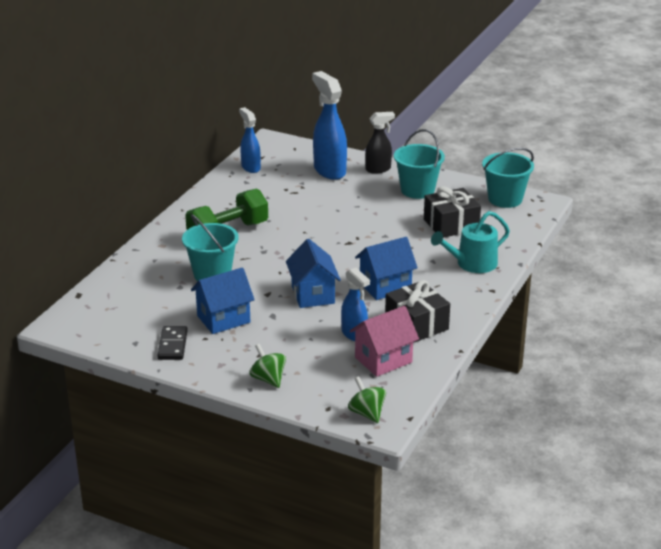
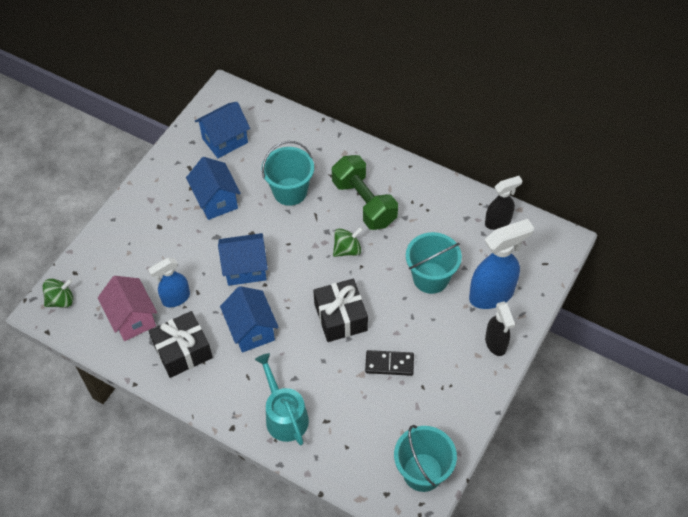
camera: 95 degrees right, 25 degrees up
black domino [157,326,188,360] -> black domino moved to [365,350,414,376]
blue spray bottle [239,107,261,173] -> black spray bottle [485,176,522,230]
green spinning top [250,344,286,388] -> green spinning top moved to [333,227,363,257]
turquoise bucket [394,129,445,199] -> turquoise bucket moved to [406,232,462,294]
black gift [424,186,481,238] -> black gift moved to [313,279,368,342]
none -> blue house [195,102,250,158]

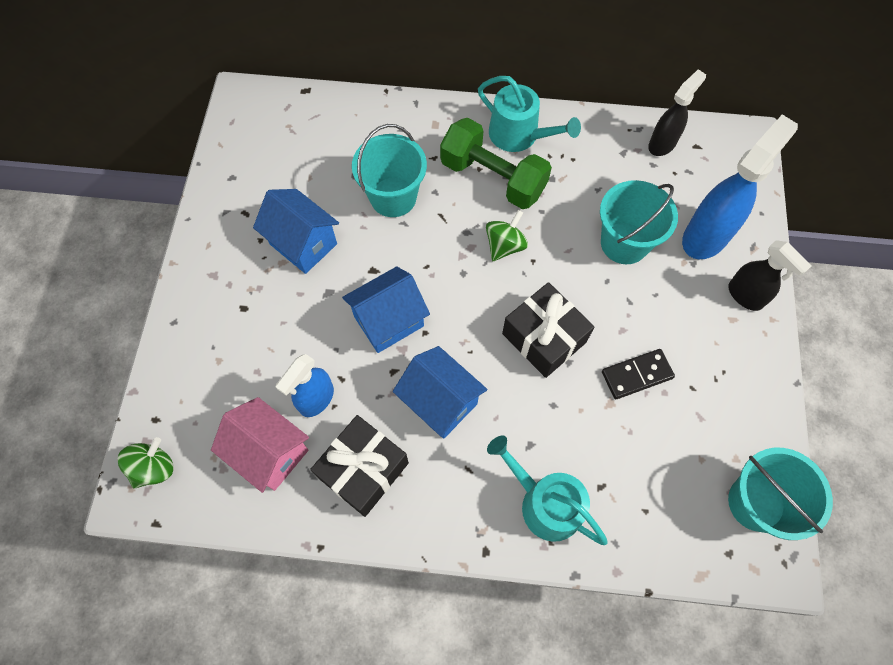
camera: 25 degrees left, 10 degrees up
blue house [195,102,250,158] -> none
none -> turquoise watering can [478,76,581,152]

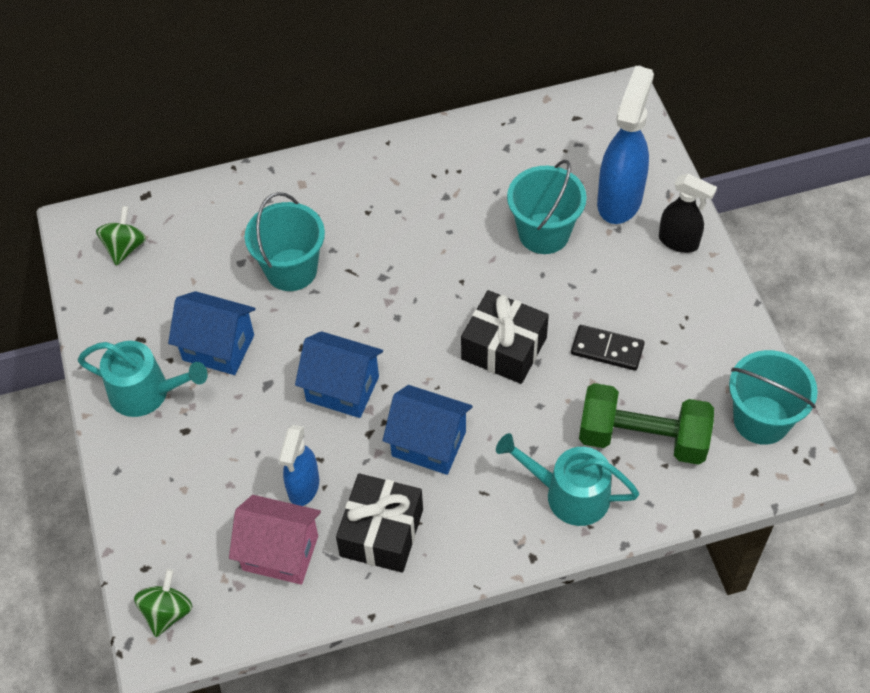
camera: 20 degrees left, 10 degrees down
blue house [342,266,430,353] -> blue house turned 75 degrees clockwise [295,331,383,418]
green dumbbell [440,118,552,209] -> green dumbbell moved to [579,383,714,465]
turquoise watering can [478,76,581,152] -> turquoise watering can moved to [78,341,208,417]
green spinning top [486,210,528,261] -> green spinning top moved to [96,206,146,266]
black domino [602,349,675,399] -> black domino turned 60 degrees clockwise [571,325,645,371]
black spray bottle [648,69,706,156] -> none

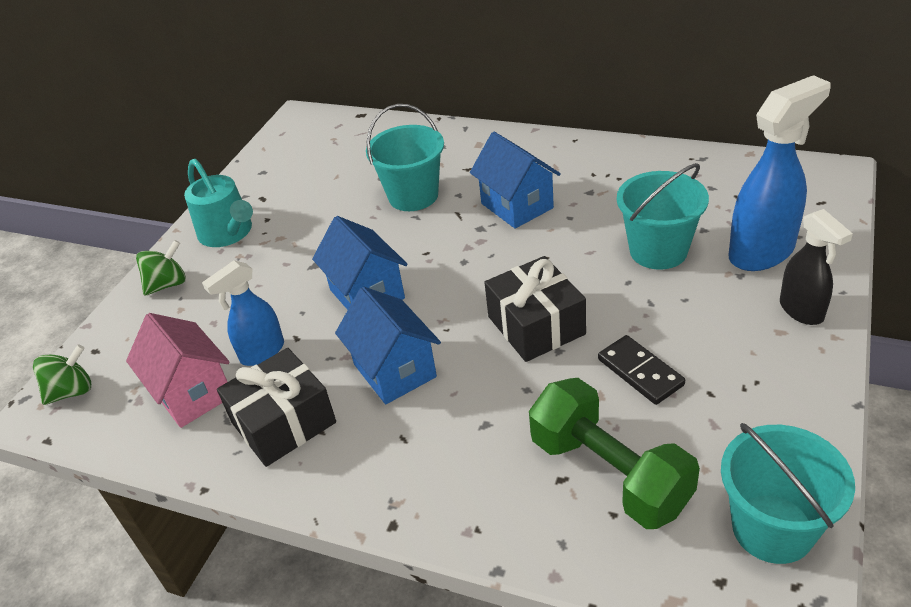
camera: 40 degrees right, 15 degrees down
green spinning top [96,206,146,266] -> green spinning top moved to [136,240,186,296]
blue house [168,291,255,375] -> blue house moved to [470,132,561,229]
turquoise watering can [496,433,639,526] -> none

